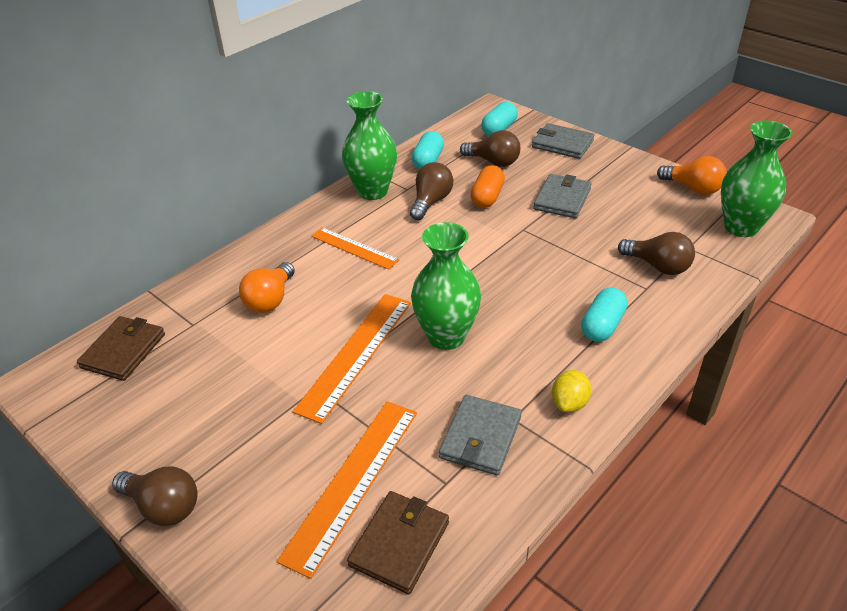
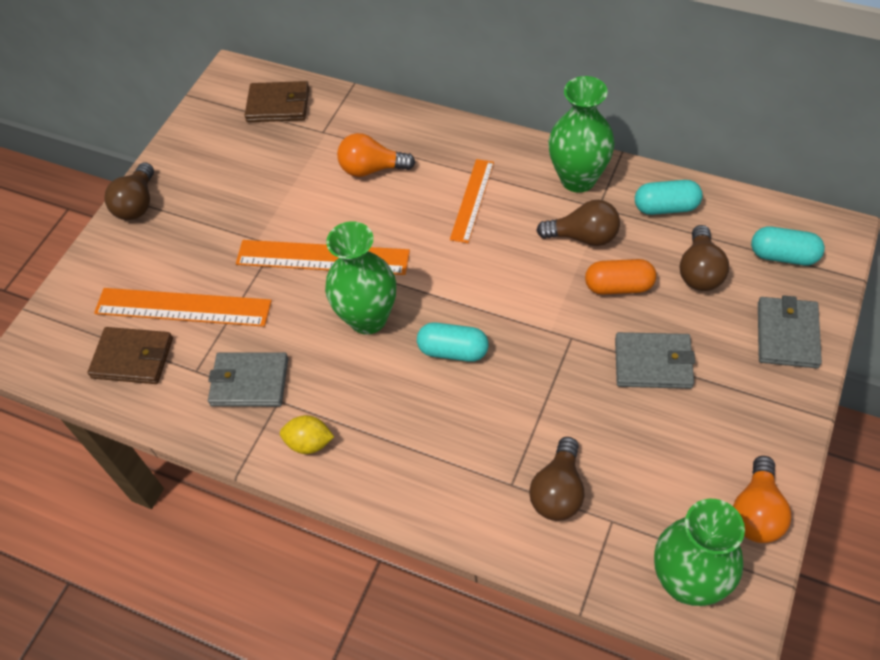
camera: 75 degrees right, 15 degrees up
turquoise capsule [581,287,628,342] -> turquoise capsule moved to [417,322,489,362]

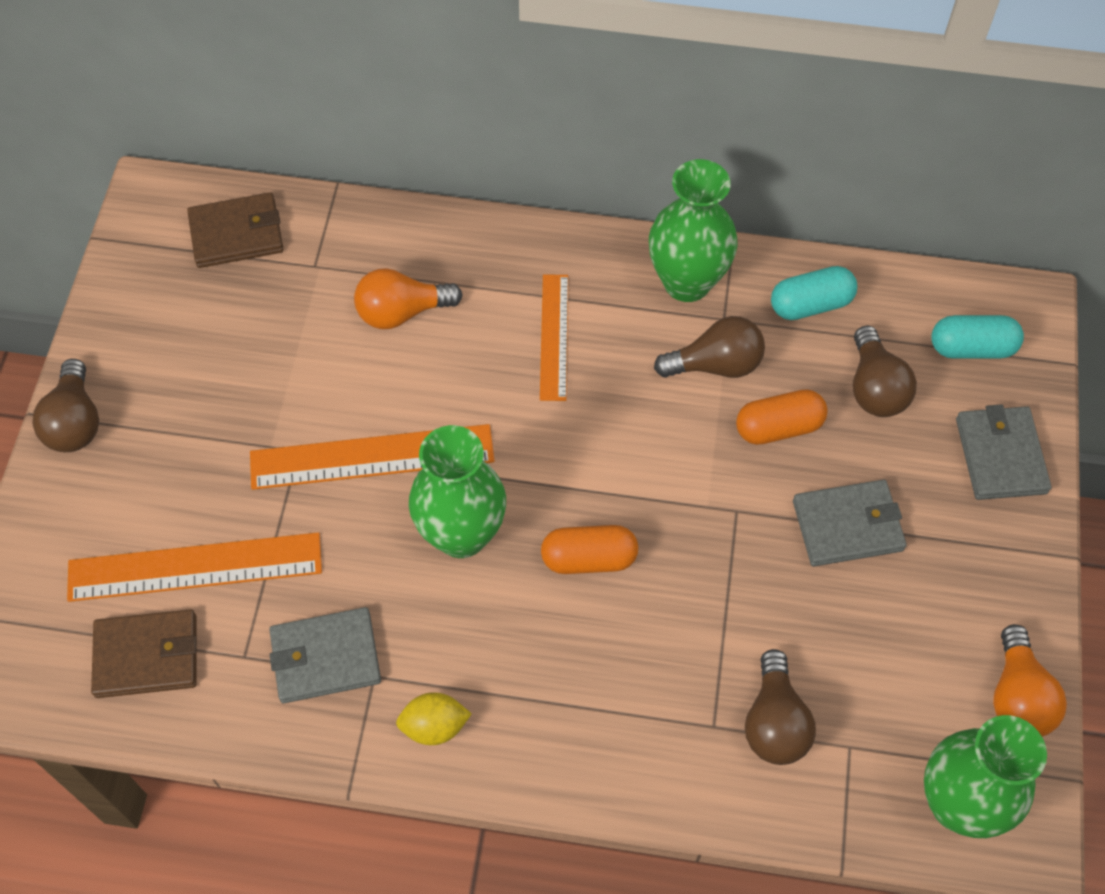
camera: 20 degrees left, 5 degrees up
turquoise capsule [417,322,489,362] -> orange capsule [541,525,638,574]

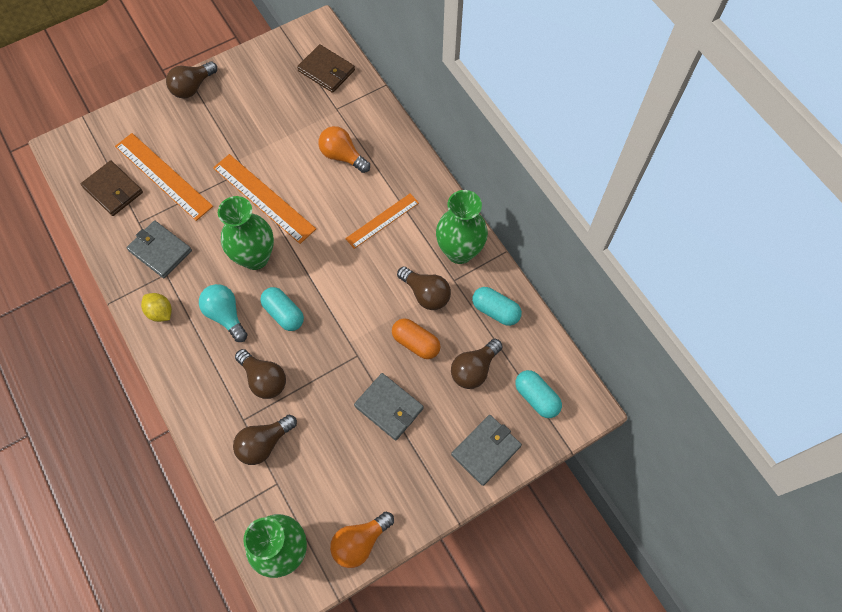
camera: 50 degrees right, 5 degrees up
orange capsule [541,525,638,574] -> turquoise capsule [260,287,304,331]
none -> turquoise light bulb [199,284,248,342]
none -> brown light bulb [235,349,286,399]

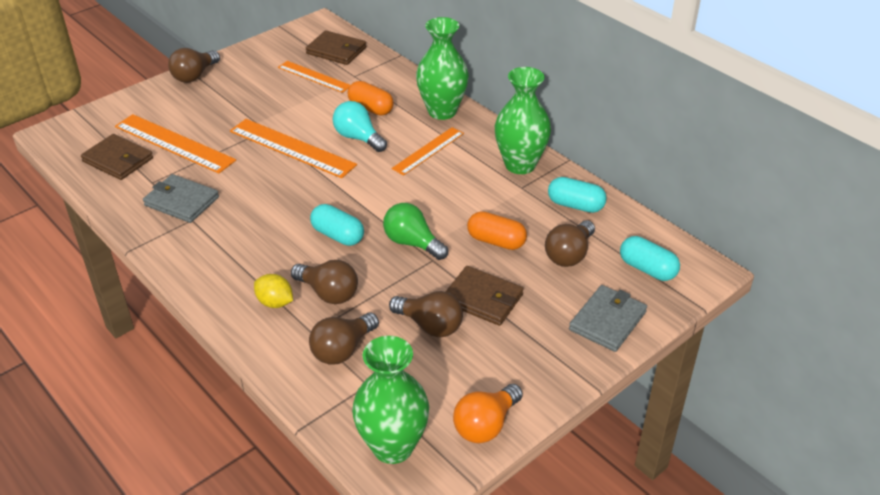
camera: 10 degrees left, 25 degrees down
yellow lemon [141,293,172,322] -> yellow lemon moved to [254,274,293,308]
turquoise light bulb [199,284,248,342] -> turquoise light bulb moved to [333,101,387,152]
green vase [218,196,274,270] -> green vase moved to [416,17,469,120]
orange light bulb [318,126,370,173] -> orange capsule [347,81,394,115]
grey wallet [354,373,424,440] -> brown wallet [445,266,524,326]
brown light bulb [397,266,451,310] -> brown light bulb moved to [389,291,463,337]
none -> orange ruler [278,61,350,93]
none -> green light bulb [383,203,448,260]

